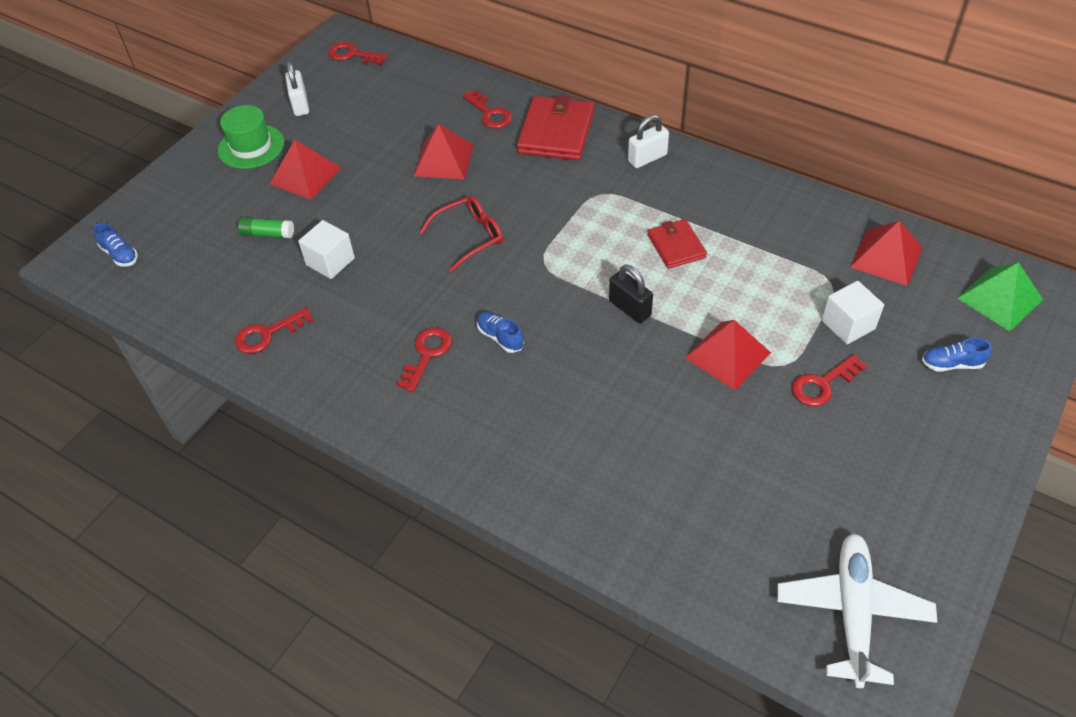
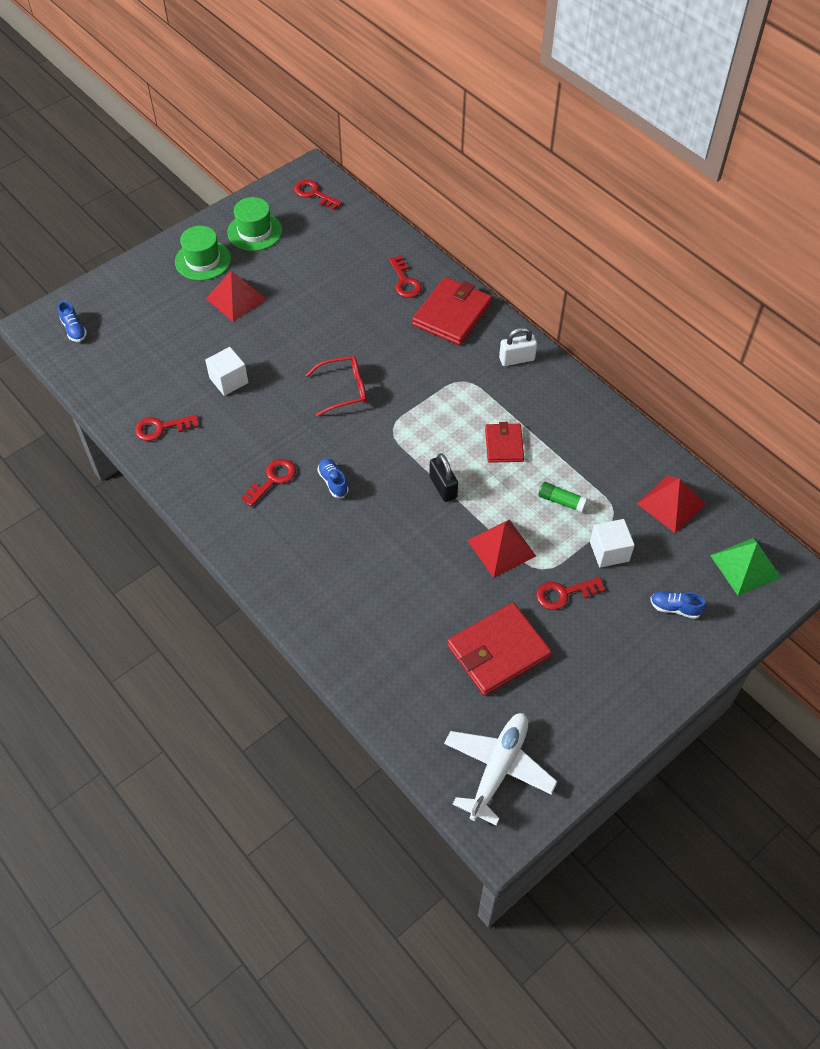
camera: 15 degrees right, 5 degrees up
green glue stick [238,217,294,238] -> green glue stick moved to [538,482,588,513]
white padlock [285,62,309,116] -> green hat [227,197,282,251]
red pyramid [414,124,474,180] -> none
none -> red wallet [447,602,552,696]

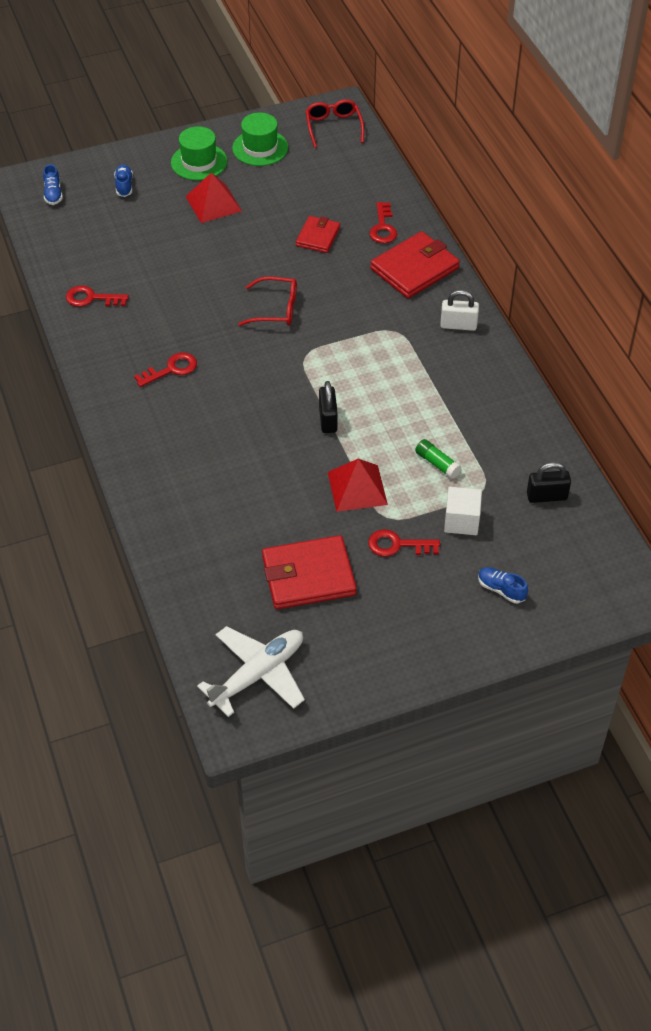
camera: 20 degrees right, 5 degrees down
white cube [205,347,248,396] -> none
red key [294,179,342,210] -> red glasses [306,99,364,148]
blue shoe [317,458,349,498] -> blue shoe moved to [114,164,133,197]
red wallet [485,422,524,463] -> red wallet moved to [296,216,340,253]
red pyramid [637,476,706,533] -> black padlock [527,462,571,503]
green pyramid [710,538,781,596] -> none

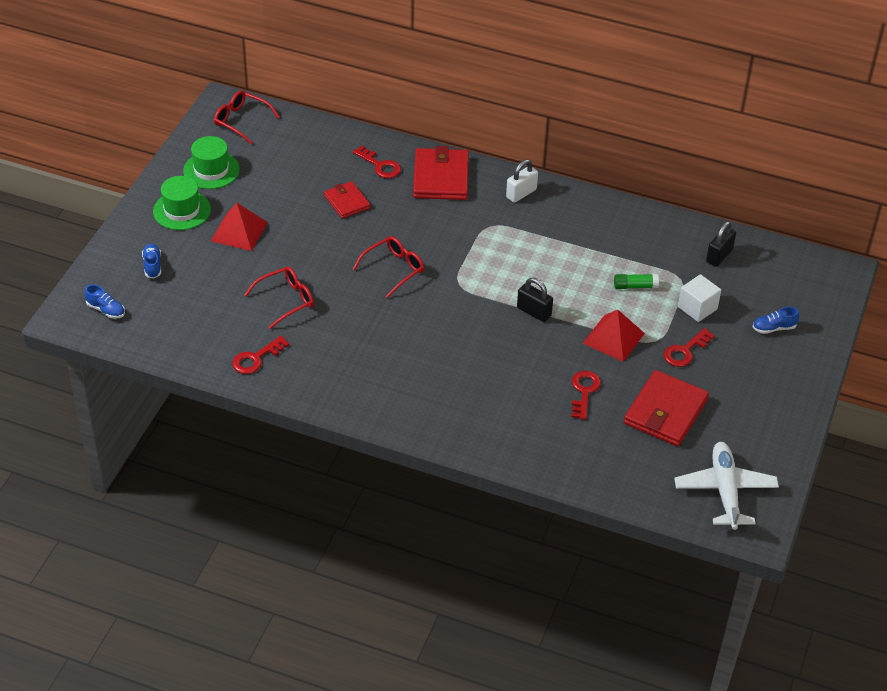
camera: 50 degrees left, 5 degrees down
blue shoe [114,164,133,197] -> blue shoe turned 45 degrees clockwise [142,244,161,279]
red key [134,352,197,387] -> red key moved to [572,371,601,420]
none -> red glasses [244,267,314,329]

